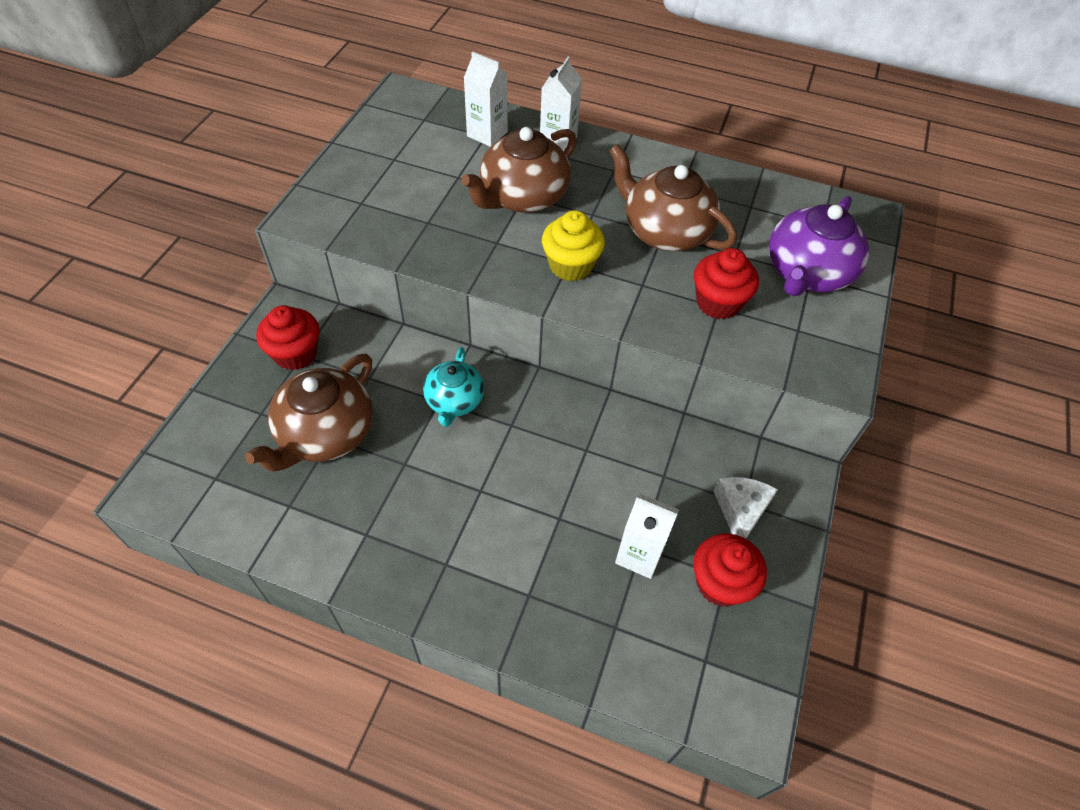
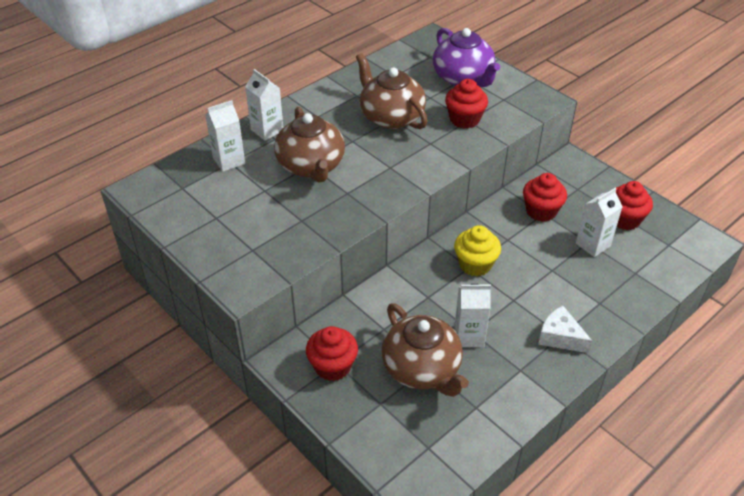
camera: 60 degrees left, 10 degrees down
turquoise teapot [423,347,484,427] -> none
yellow cupcake [542,210,605,282] -> yellow cupcake moved to [454,225,501,276]
brown teapot [609,144,737,251] -> brown teapot turned 75 degrees clockwise [356,53,428,129]
white cheese [714,477,778,539] -> white cheese moved to [538,306,592,353]
none -> white carton [454,284,491,347]
none -> red cupcake [523,173,567,222]

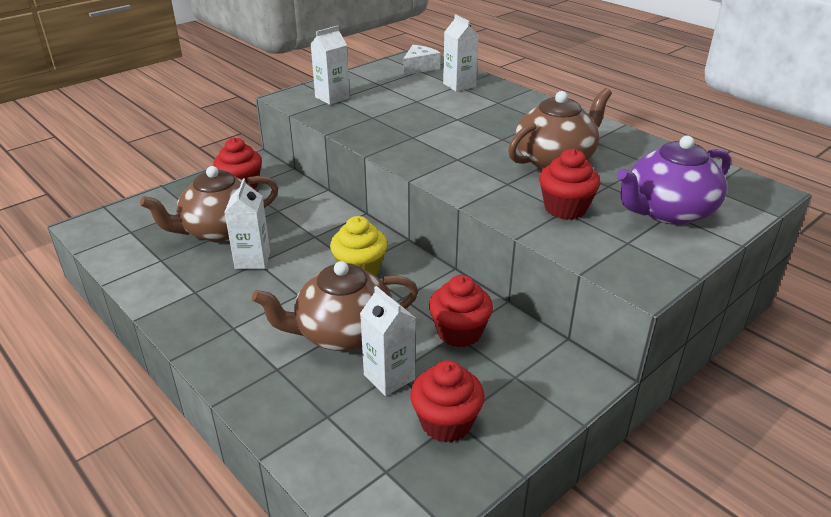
camera: 90 degrees right, 10 degrees down
white carton [245,69,283,141] -> white carton moved to [310,26,350,105]
brown teapot [274,107,345,183] -> brown teapot moved to [252,261,419,351]
white cheese [538,306,592,353] -> white cheese moved to [403,45,441,75]

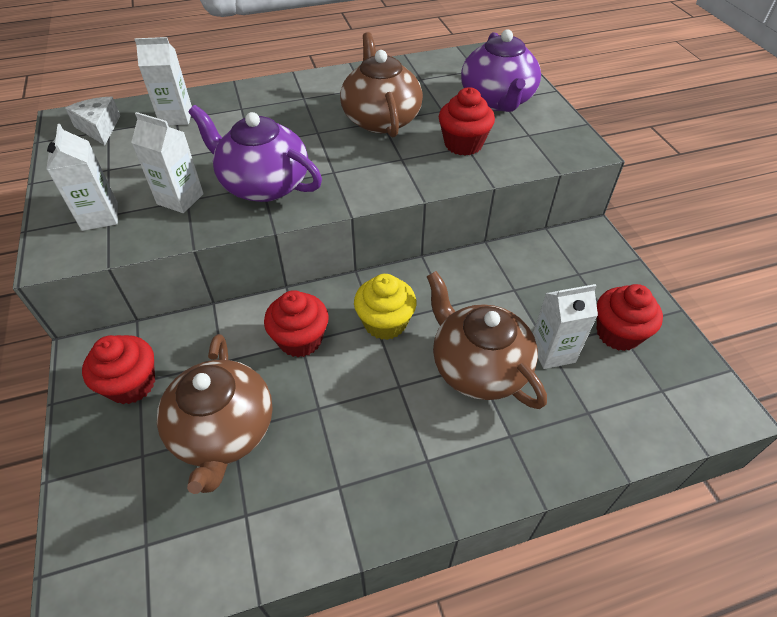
camera: 65 degrees left, 15 degrees up
white carton [224,178,270,269] -> white carton moved to [131,112,204,213]
brown teapot [252,261,419,351] -> brown teapot turned 135 degrees clockwise [427,271,547,409]
red cupcake [429,275,493,347] -> red cupcake moved to [264,290,329,357]
none -> purple teapot [188,105,322,202]

